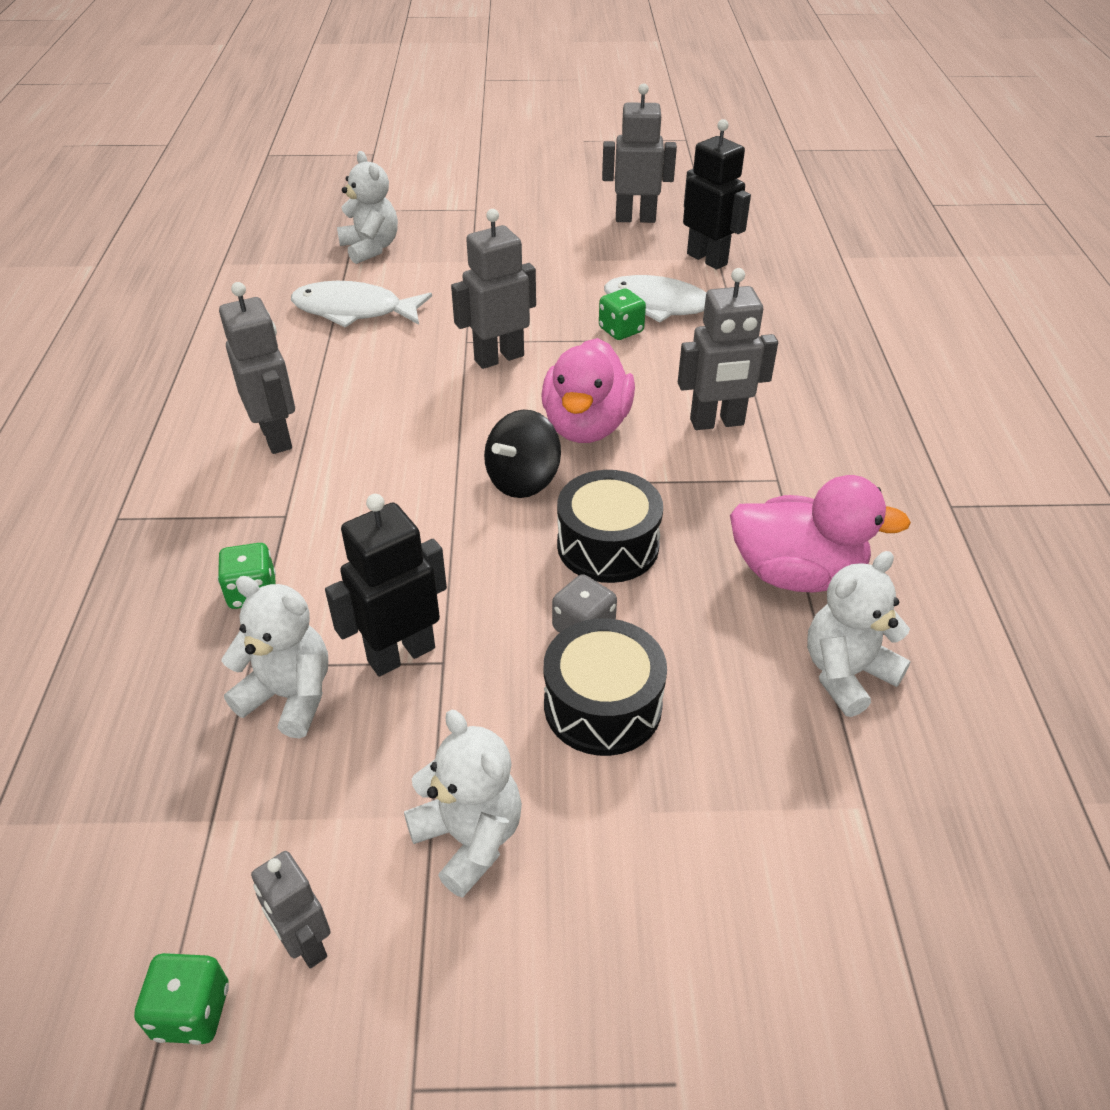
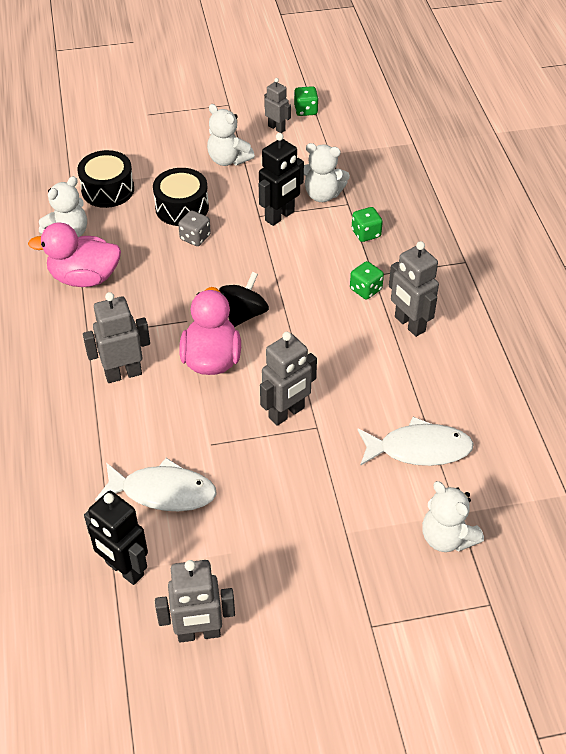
camera: 170 degrees right, 5 degrees up
black drum [557,470,663,583] -> black drum moved to [77,150,134,208]
green dice [599,289,646,340] -> green dice moved to [350,261,384,299]

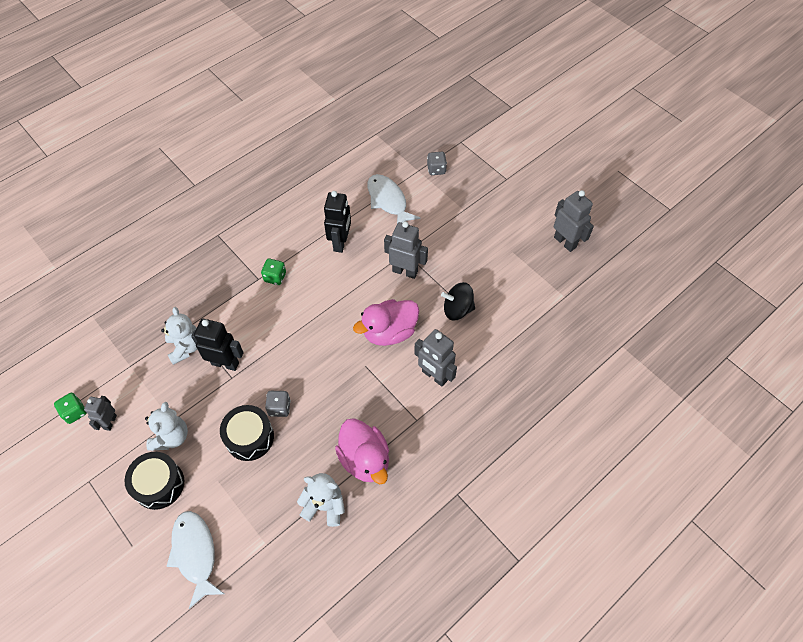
camera: 120 degrees left, 10 degrees up
black drum [77,150,134,208] -> black drum moved to [124,452,184,510]
black robot [84,491,148,585] -> black robot moved to [324,191,351,253]
white fish [95,458,217,511] -> white fish moved to [166,511,224,609]
black spinning top [219,272,269,327] -> black spinning top moved to [441,282,475,321]
green dice [352,207,383,242] -> none
grey robot [389,241,439,337] -> none
white teddy bear [422,481,484,552] -> grey dice [427,152,447,175]

